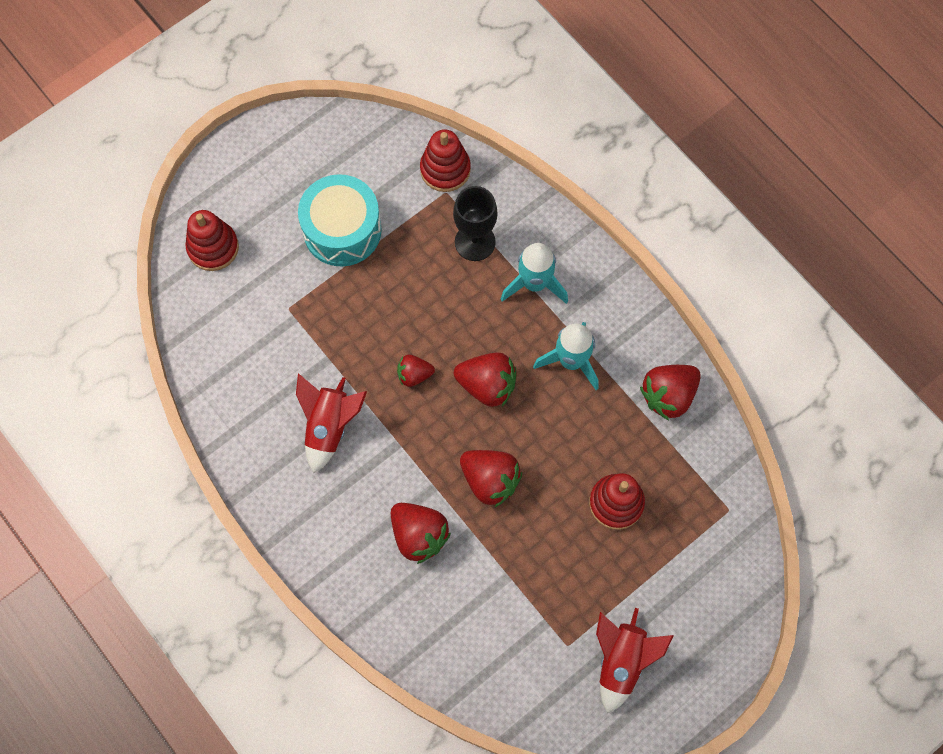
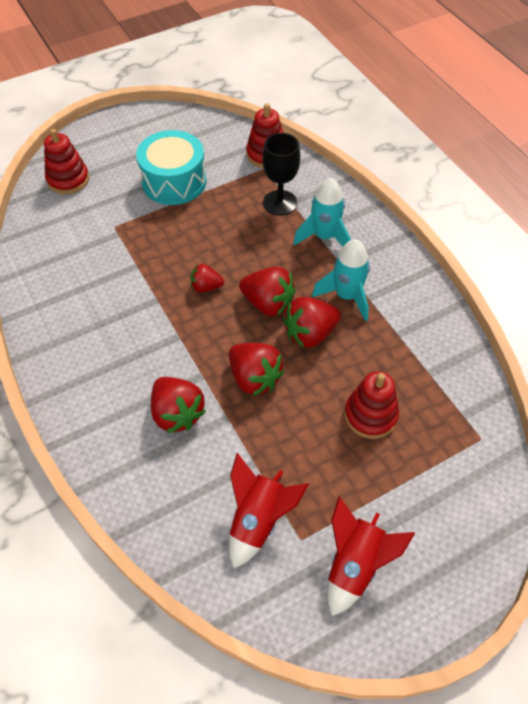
camera: 10 degrees right, 15 degrees down
red rocket [296,373,367,473] -> red rocket moved to [229,453,309,568]
red strawberry [640,365,701,420] -> red strawberry moved to [283,297,341,348]

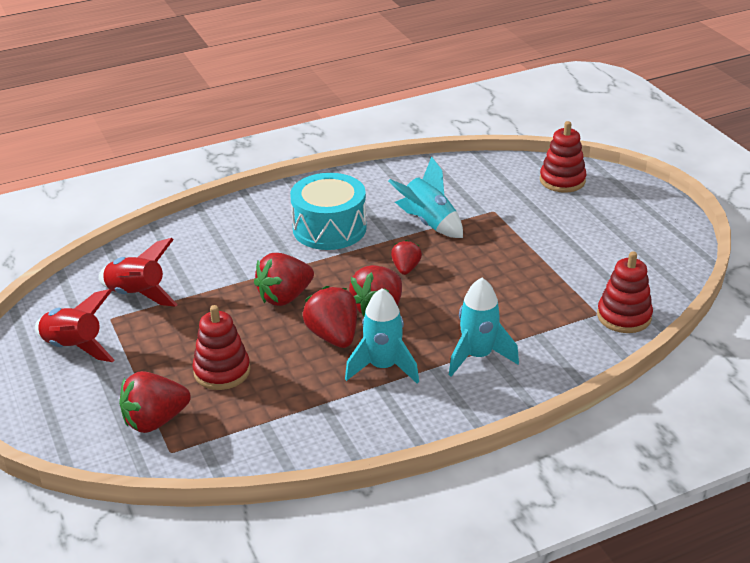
camera: 95 degrees right, 20 degrees down
turquoise drum [136,130,206,205] -> turquoise drum moved to [290,173,366,250]
red strawberry [151,377,206,433] -> red strawberry moved to [119,371,191,433]
black goblet [262,133,300,216] -> none
none -> turquoise rocket [388,156,463,238]

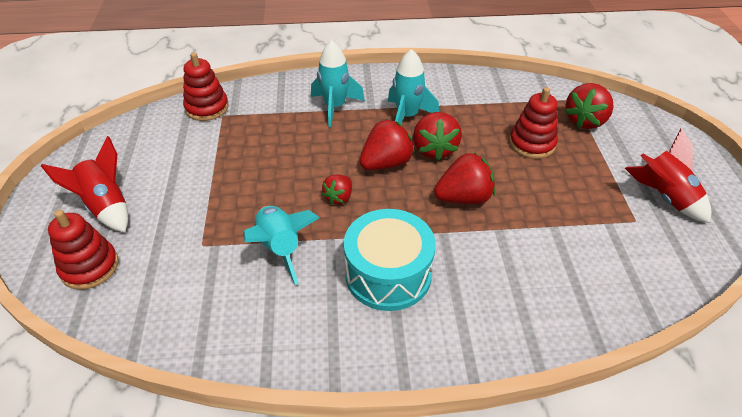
camera: 160 degrees left, 10 degrees up
red rocket [98,238,178,307] -> red rocket moved to [41,136,129,232]
red strawberry [119,371,191,433] -> red strawberry turned 135 degrees clockwise [565,83,614,129]

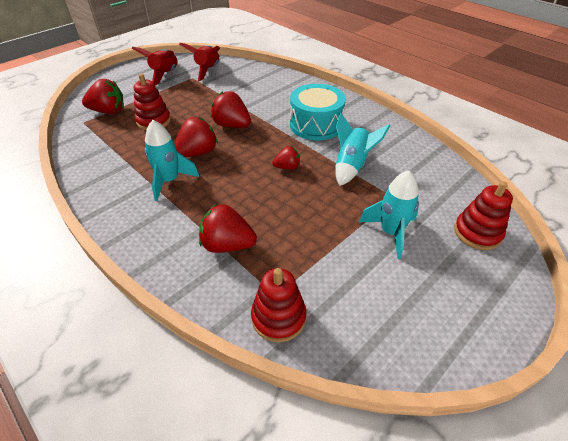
camera: 130 degrees left, 0 degrees up
red rocket [41,136,129,232] -> red rocket moved to [179,43,220,81]
turquoise rocket [311,40,365,127] -> turquoise rocket moved to [359,170,419,259]
red strawberry [360,119,415,170] -> red strawberry moved to [199,204,257,253]

